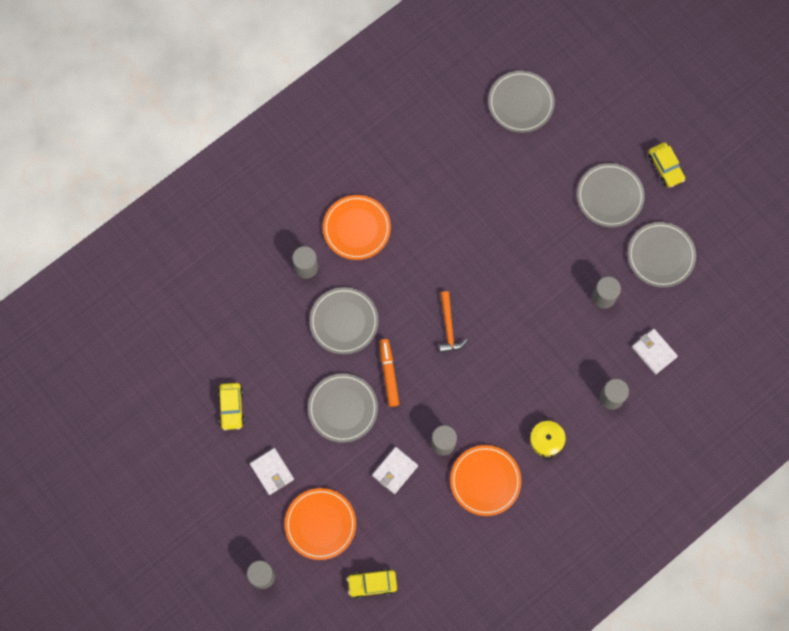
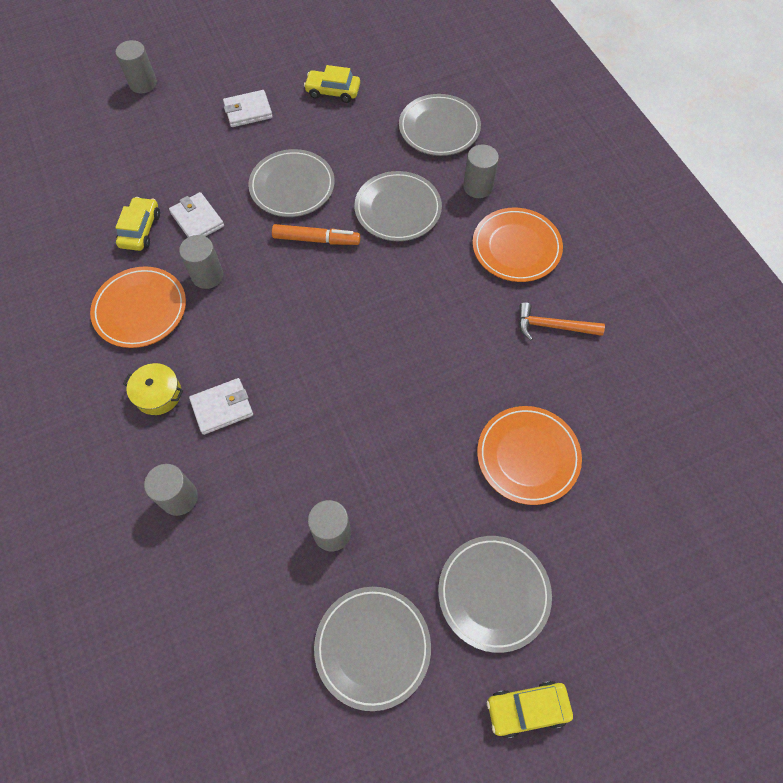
camera: 105 degrees right, 10 degrees down
orange plate [285,488,356,560] -> orange plate moved to [477,406,582,505]
yellow car [347,569,397,599] -> yellow car moved to [115,197,160,251]
orange hammer [439,291,467,353] -> orange hammer moved to [519,302,605,341]
grey plate [488,71,555,133] -> grey plate moved to [399,94,481,156]
white wallet [632,329,678,374] -> white wallet moved to [189,378,253,435]

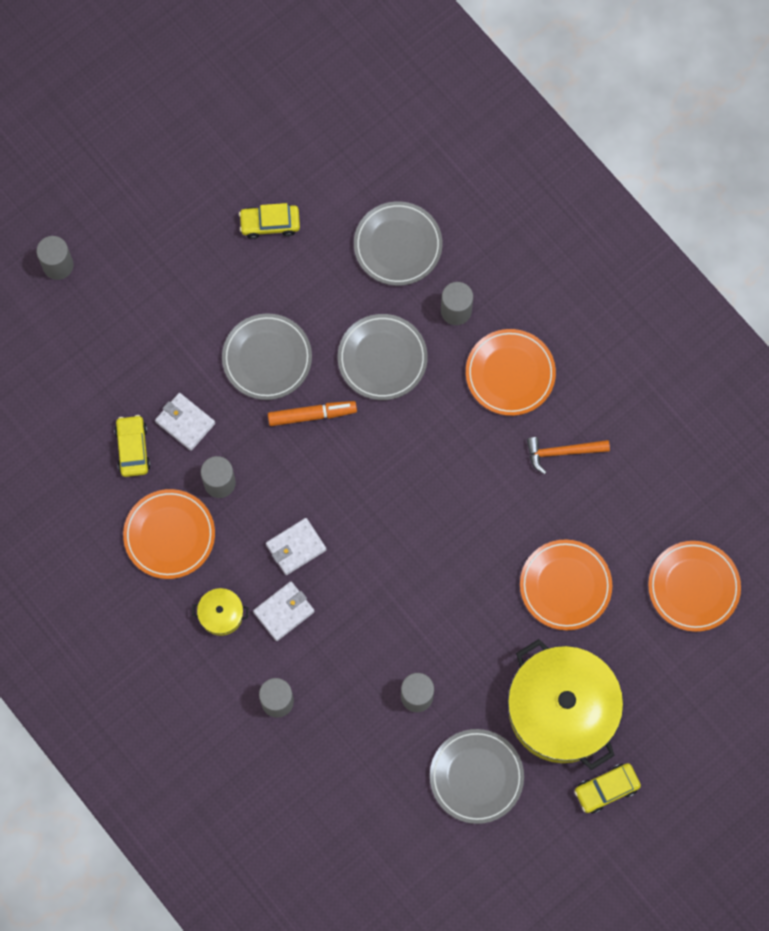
camera: 15 degrees left, 10 degrees up
white wallet [223,90,273,127] -> white wallet moved to [266,518,327,575]
grey plate [438,536,552,653] -> yellow pot [508,639,623,770]
none -> orange plate [648,541,741,632]

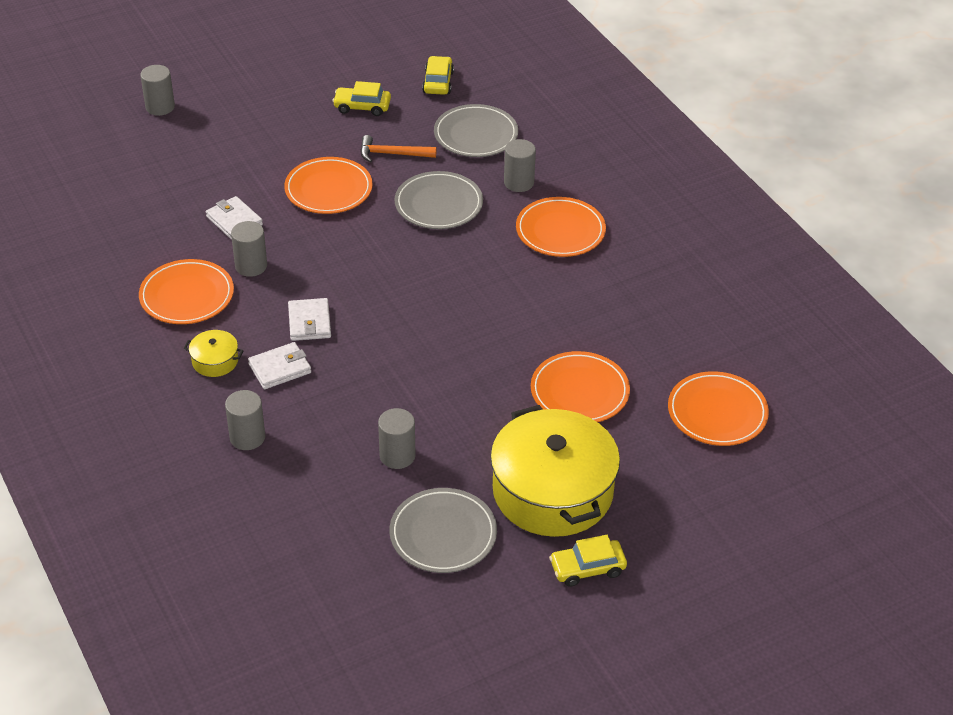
camera: 10 degrees right, 30 degrees down
yellow car [114,415,151,477] -> yellow car moved to [422,56,454,95]
grey plate [222,313,312,400] -> orange plate [284,157,373,214]
white wallet [266,518,327,575] -> white wallet turned 75 degrees counterclockwise [288,298,331,341]
orange marker [268,401,357,426] -> none
orange hammer [527,437,610,474] -> orange hammer moved to [360,135,437,162]

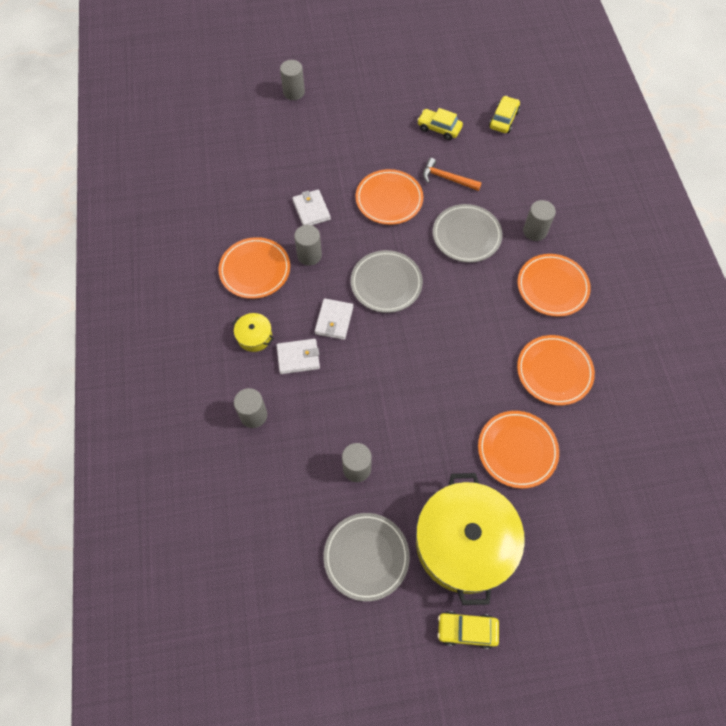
camera: 20 degrees right, 20 degrees up
grey plate [434,104,518,157] -> grey plate moved to [351,250,423,313]
orange plate [668,371,769,446] -> orange plate moved to [517,335,595,405]

